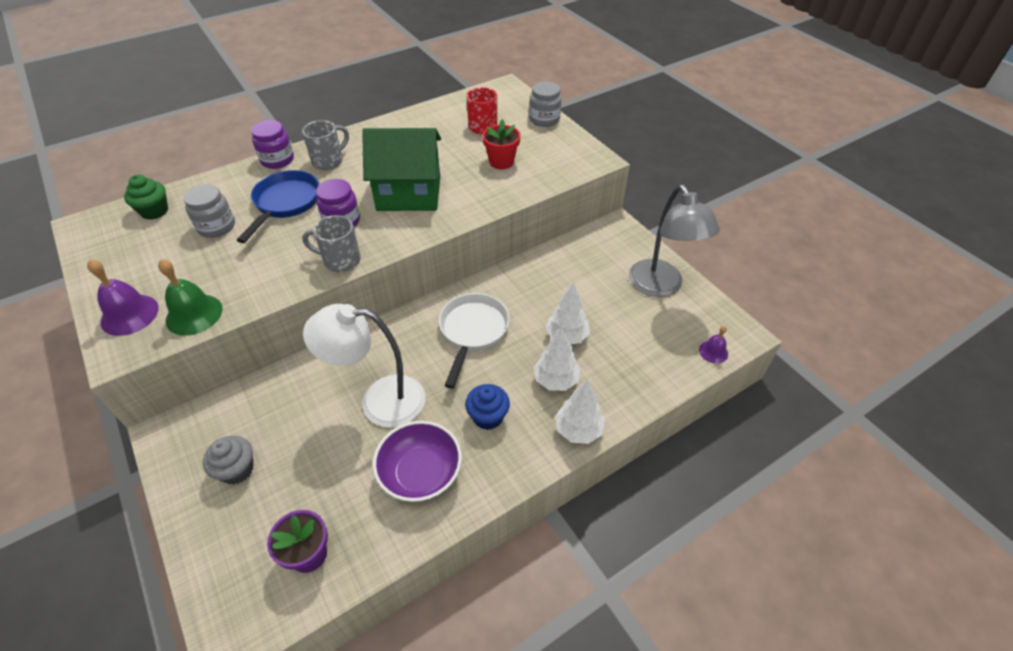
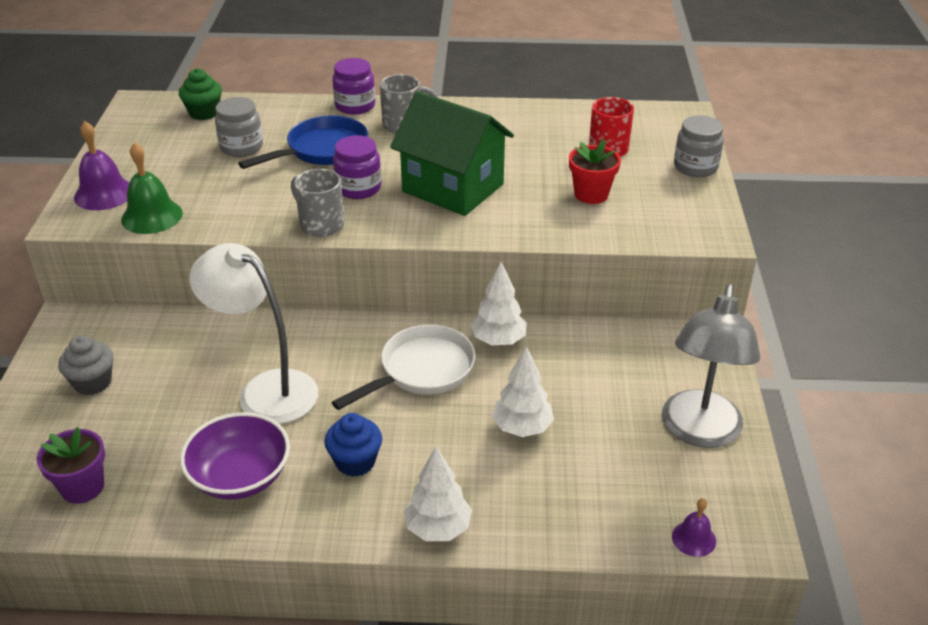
camera: 35 degrees right, 10 degrees down
white tree [534,328,580,391] -> white tree moved to [471,262,527,345]

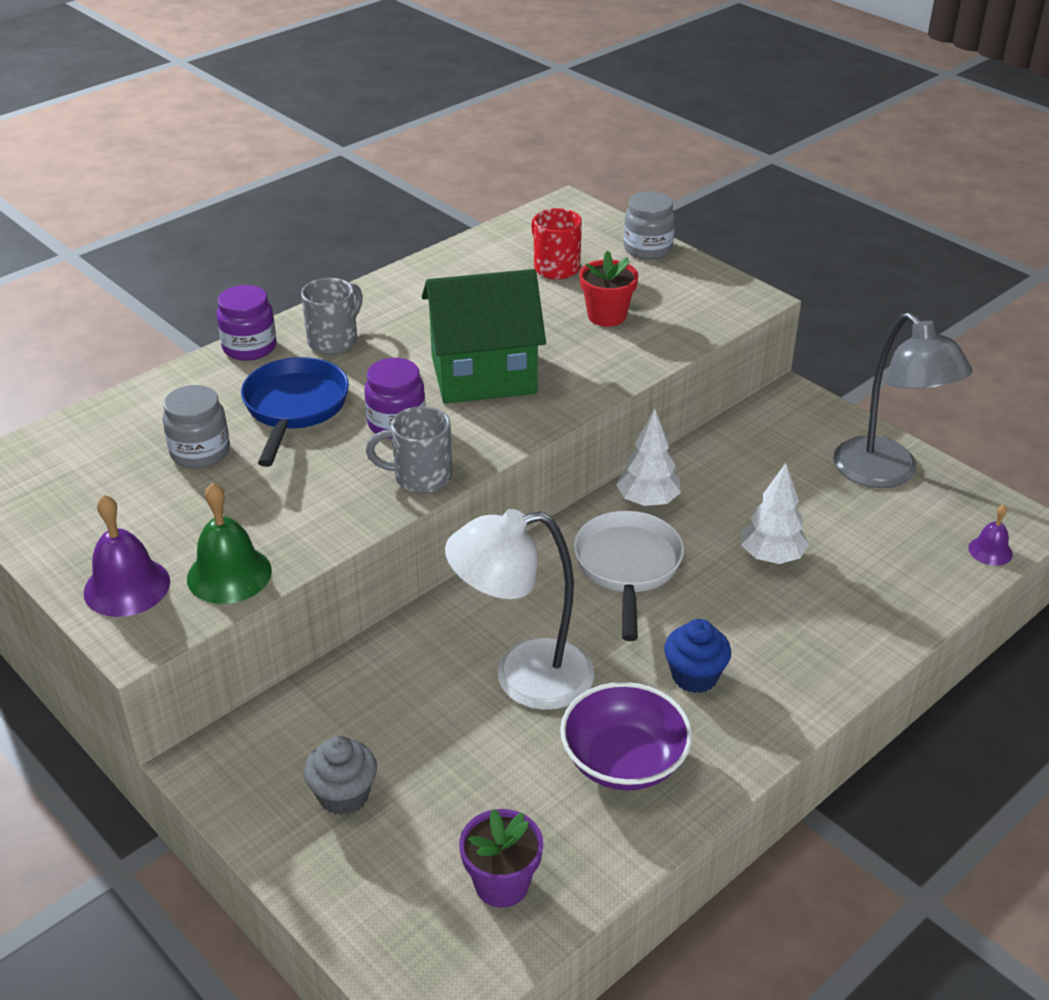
camera: 45 degrees left, 0 degrees up
green cupcake [179,68,222,120] -> none
white tree [404,446,472,541] -> none

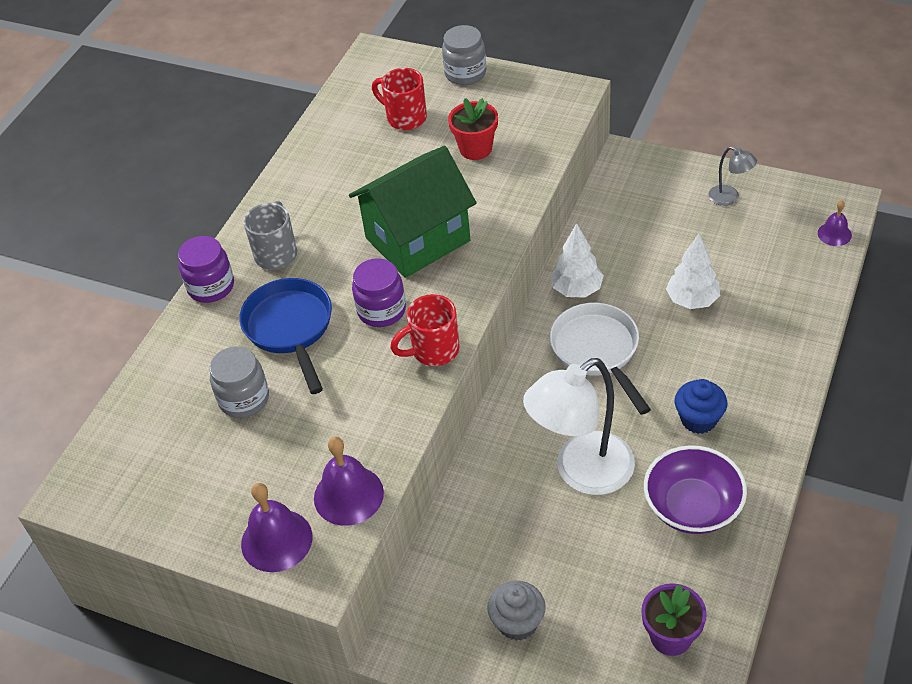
camera: 20 degrees left, 10 degrees up
green bell [187,482,272,604] -> purple bell [314,437,384,526]
grey mug [366,406,452,493] -> red mug [390,294,460,366]
grey lamp [834,312,973,488] -> grey lamp [708,146,757,206], size x0.46

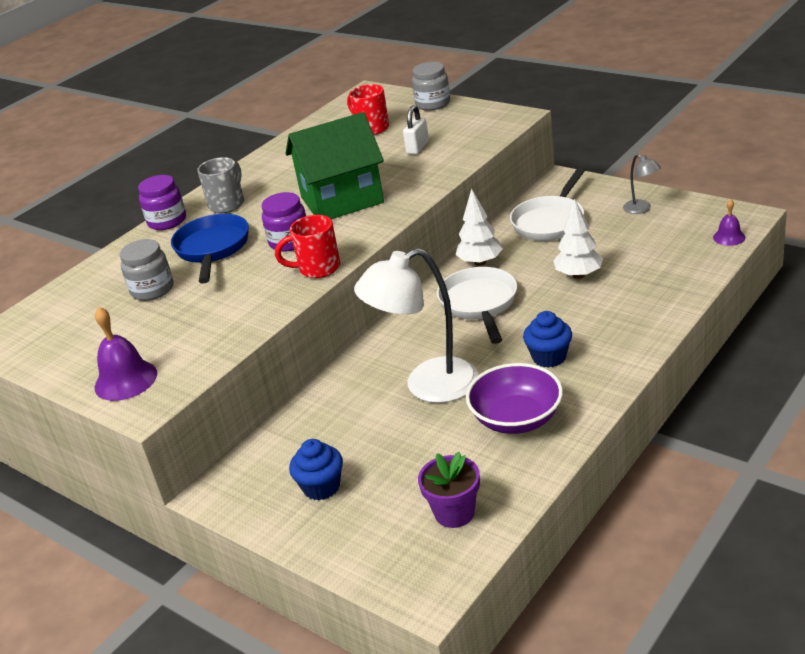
camera: 15 degrees right, 15 degrees down
purple bell [314,437,384,526] -> none
red flower pot [448,98,498,160] -> white padlock [403,105,429,154]
grey cupcake [487,581,546,641] -> blue cupcake [289,439,343,500]
none -> white pan [510,166,586,241]

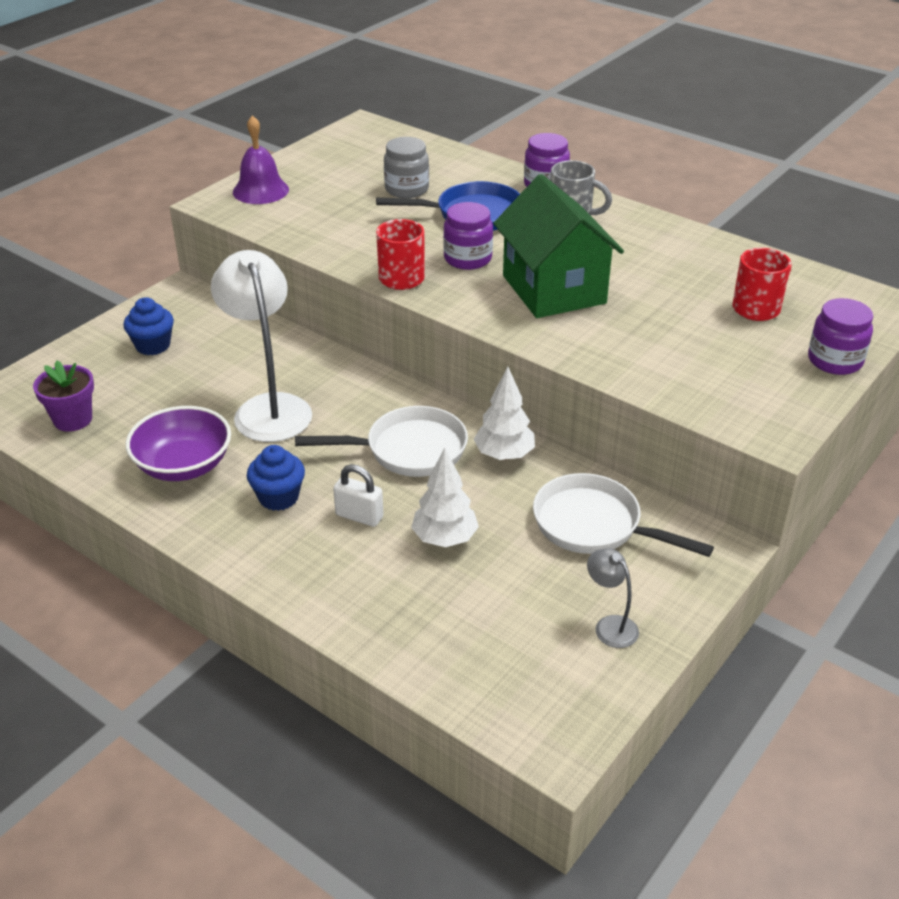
camera: 85 degrees right, 5 degrees up
white padlock [403,105,429,154] -> white padlock moved to [333,464,383,527]
grey jar [412,62,450,111] -> purple jar [808,298,873,375]
grey lamp [623,154,661,214] -> grey lamp turned 90 degrees clockwise [587,548,639,648]
purple bell [713,199,745,246] -> none

